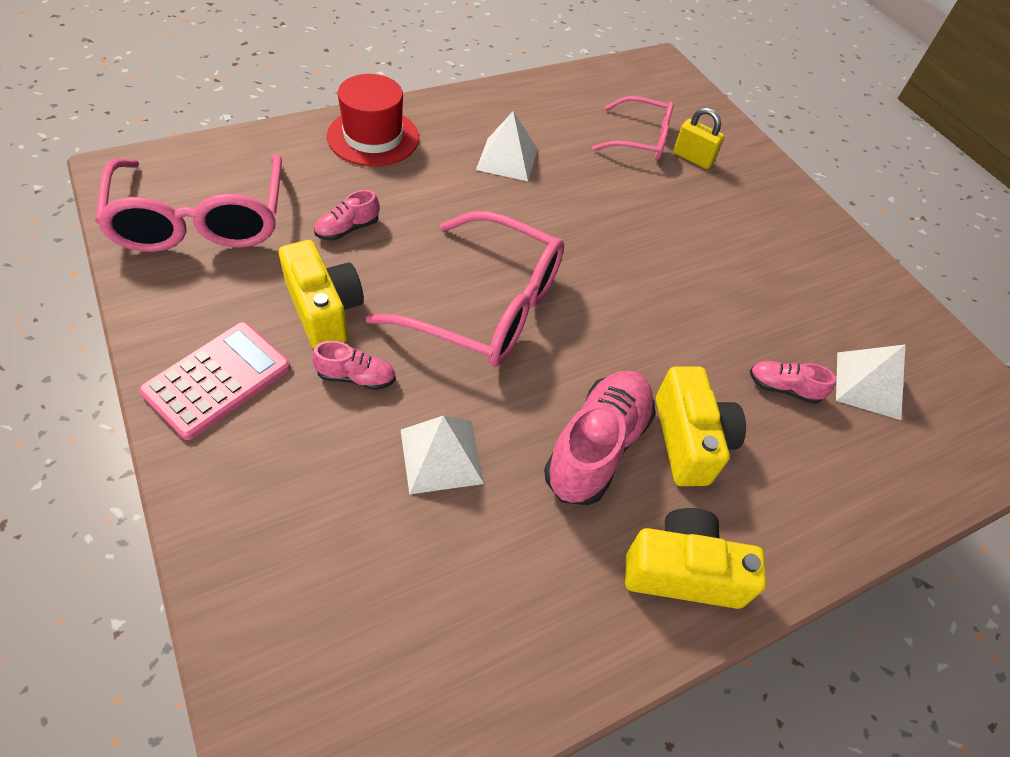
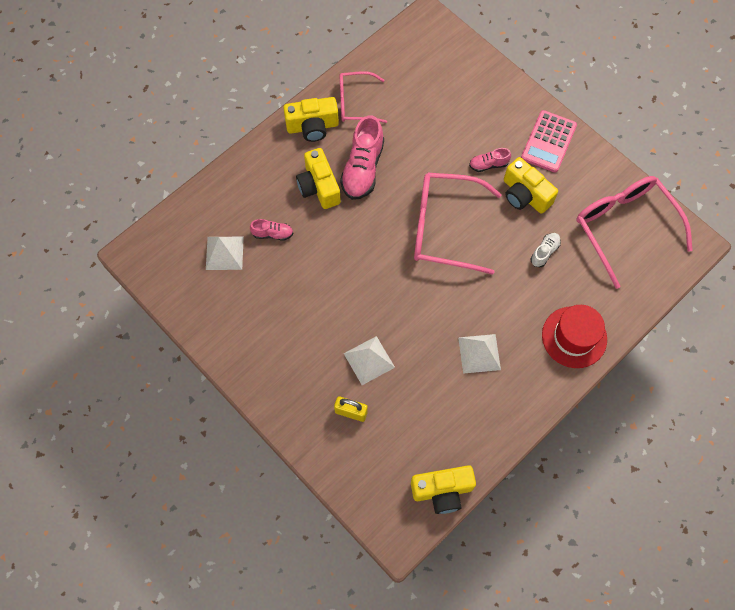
camera: 170 degrees right, 15 degrees up
pink shoe [314,190,379,240] -> white shoe [530,233,561,267]
white pyramid [401,416,484,494] -> white pyramid moved to [344,336,395,385]
pink glasses [592,96,674,160] -> pink glasses moved to [339,71,387,123]
none -> yellow camera [411,465,476,514]

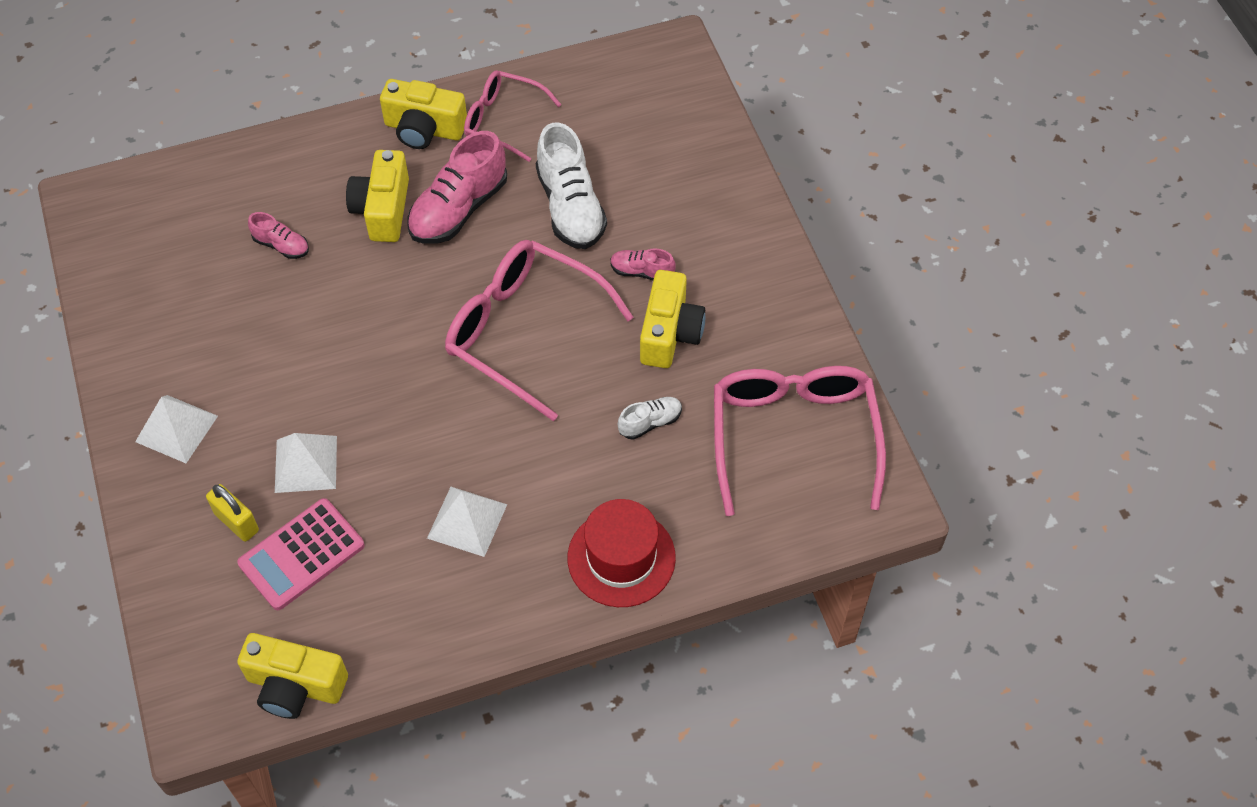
camera: 25 degrees right, 10 degrees down
white pyramid [206,237,244,270] -> white pyramid moved to [135,395,218,463]
yellow camera [504,157,558,214] -> yellow camera turned 150 degrees counterclockwise [640,270,705,368]
pink calculator [521,110,577,172] -> pink calculator moved to [237,498,365,610]
none -> white shoe [536,122,607,249]

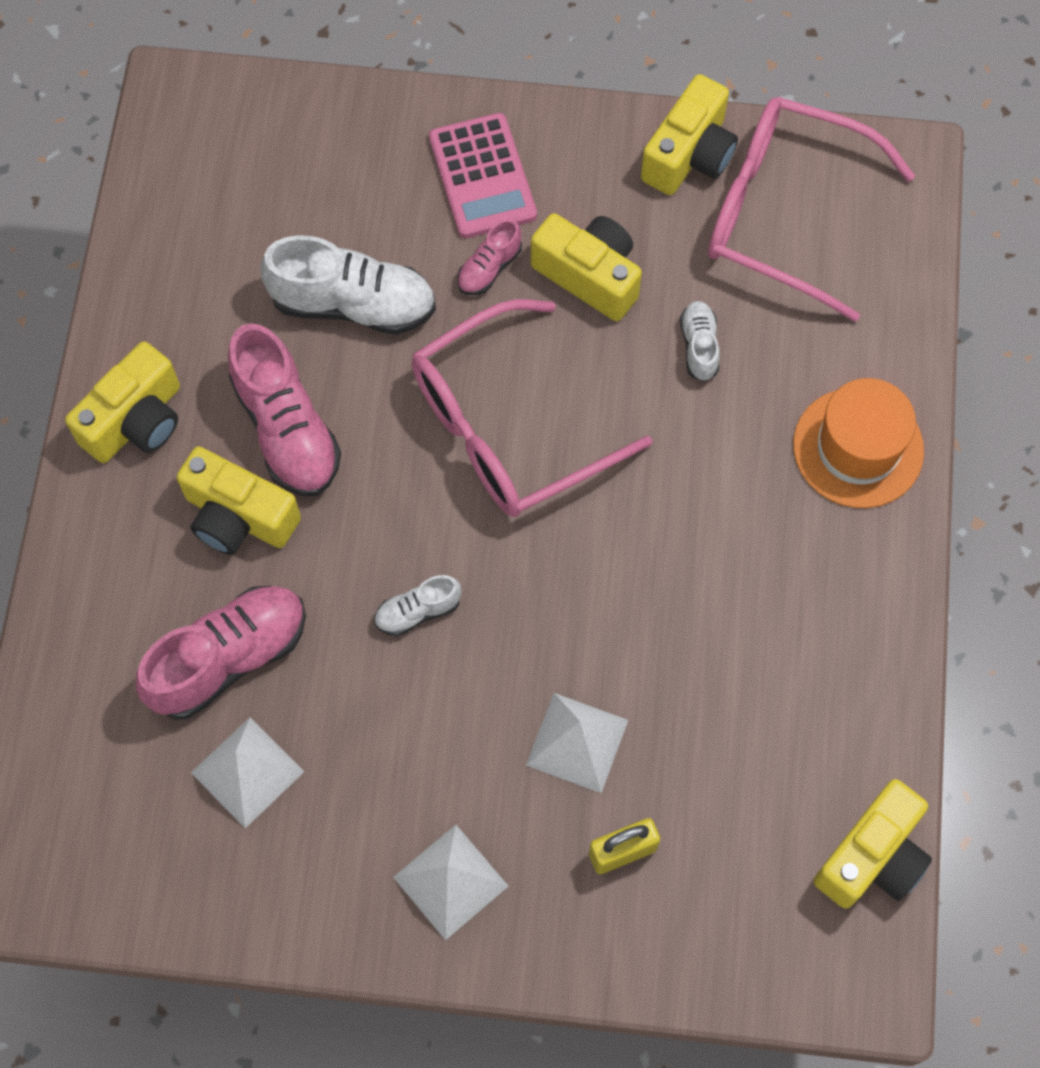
camera: 65 degrees left, 10 degrees up
pink calculator [237,498,365,610] -> pink calculator moved to [429,113,537,238]
pink shoe [248,212,309,259] -> pink shoe [136,586,306,719], size x1.98
white pyramid [427,487,507,557] -> white pyramid moved to [191,717,304,828]
pink glasses [464,70,562,162] -> none
red hat [568,499,676,607] -> orange hat [793,378,924,508]
none -> white shoe [374,575,462,636]
none -> yellow camera [641,74,738,195]

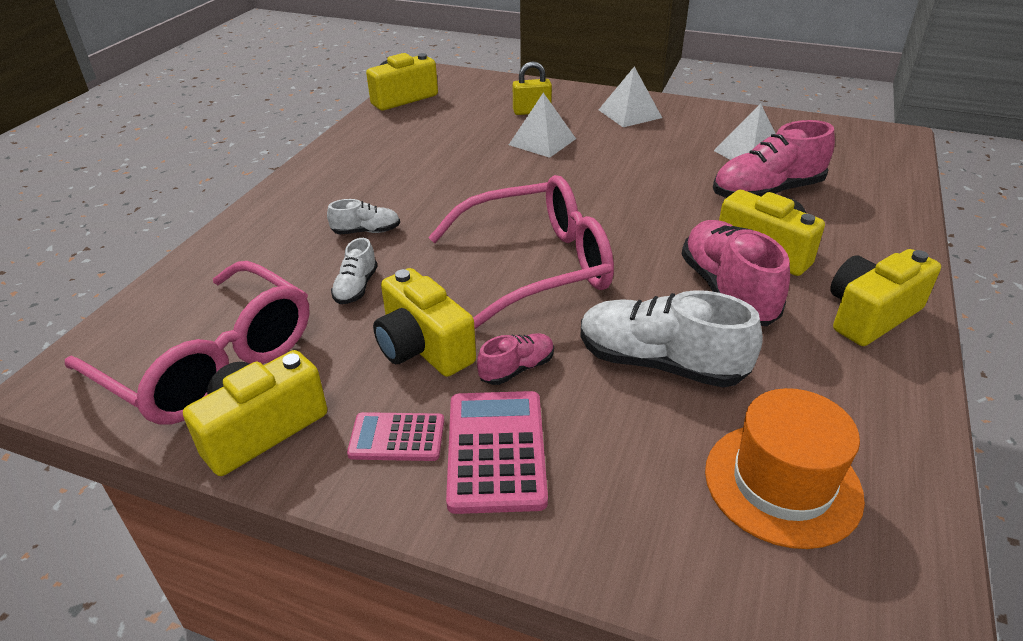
camera: 165 degrees left, 30 degrees down
white shoe [374,575,462,636] -> white shoe moved to [327,199,400,234]
orange hat [793,378,924,508] -> orange hat moved to [705,388,865,549]
none -> pink calculator [347,412,444,461]

